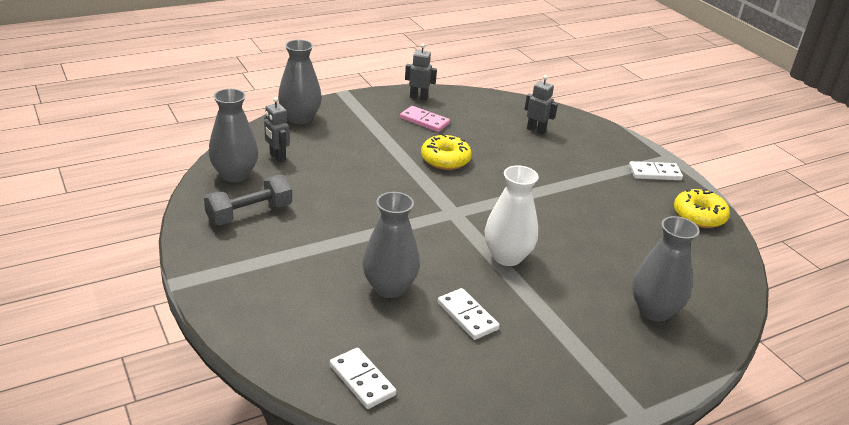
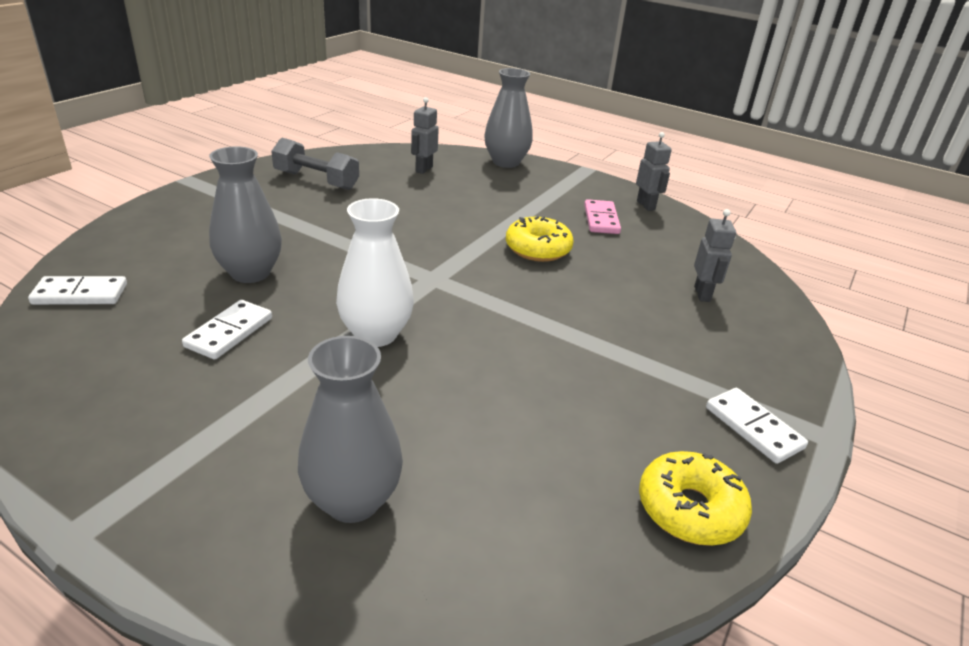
camera: 60 degrees right, 0 degrees up
grey vase [209,88,258,182] -> none
white domino [330,348,396,409] -> white domino turned 60 degrees clockwise [28,276,127,305]

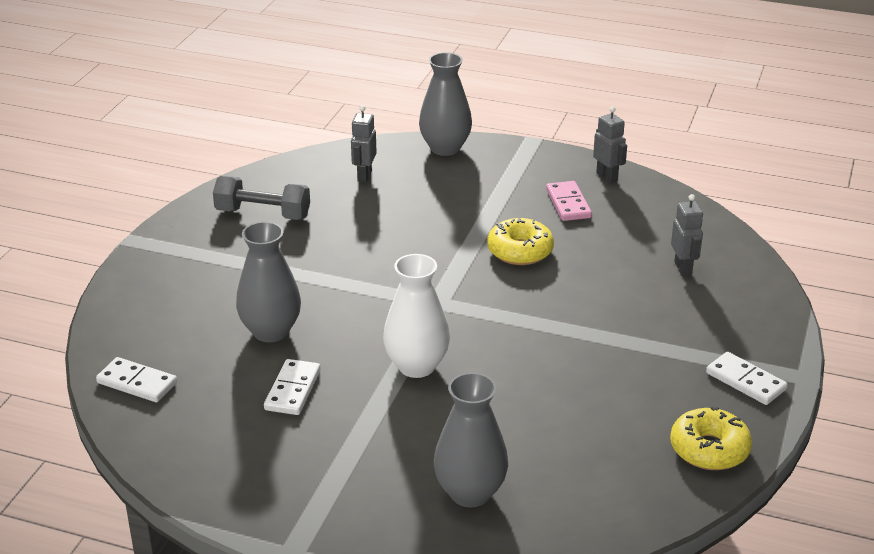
camera: 10 degrees left, 0 degrees up
white domino [28,276,127,305] -> white domino turned 45 degrees clockwise [96,357,177,402]

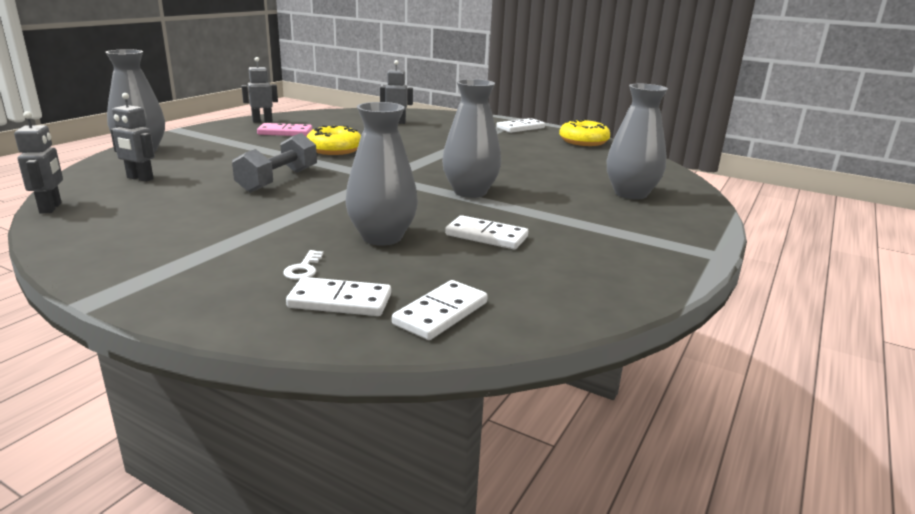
camera: 80 degrees left, 10 degrees down
grey dumbbell [213,176,310,220] -> grey dumbbell moved to [232,133,317,193]
white vase [383,254,450,378] -> grey vase [442,79,501,198]
none -> grey robot [14,111,63,213]
none -> white key [283,250,323,280]
none -> white domino [286,277,391,316]

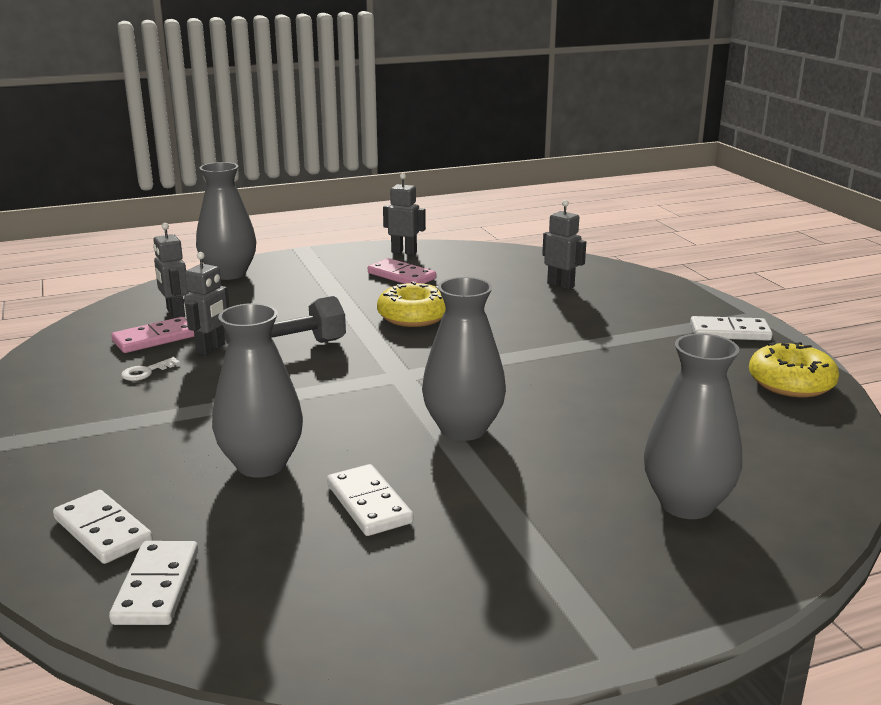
camera: 40 degrees right, 0 degrees up
grey robot [14,111,63,213] -> grey robot moved to [184,252,229,355]
white key [283,250,323,280] -> white key moved to [121,357,180,381]
white domino [392,280,488,340] -> white domino turned 75 degrees counterclockwise [109,541,198,625]
none -> pink domino [111,317,194,353]

